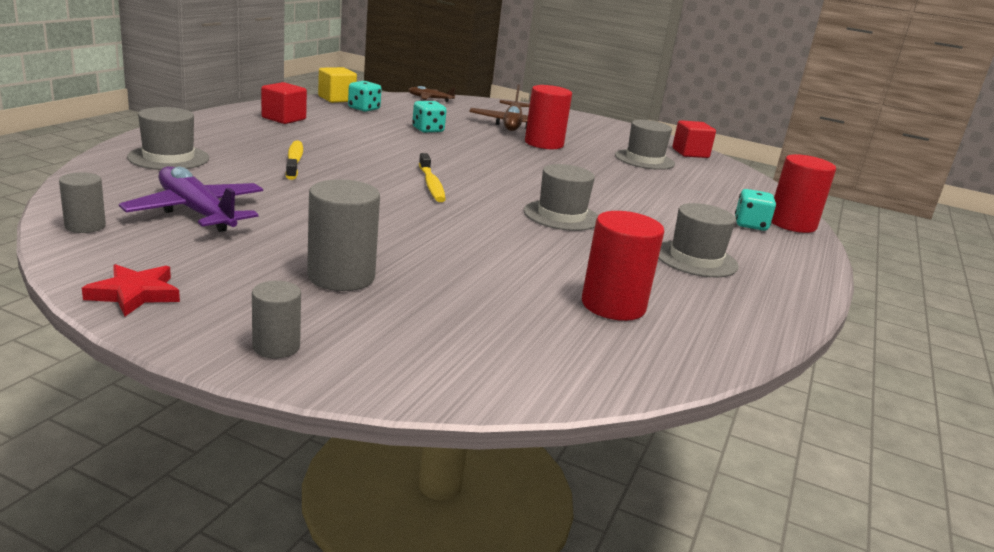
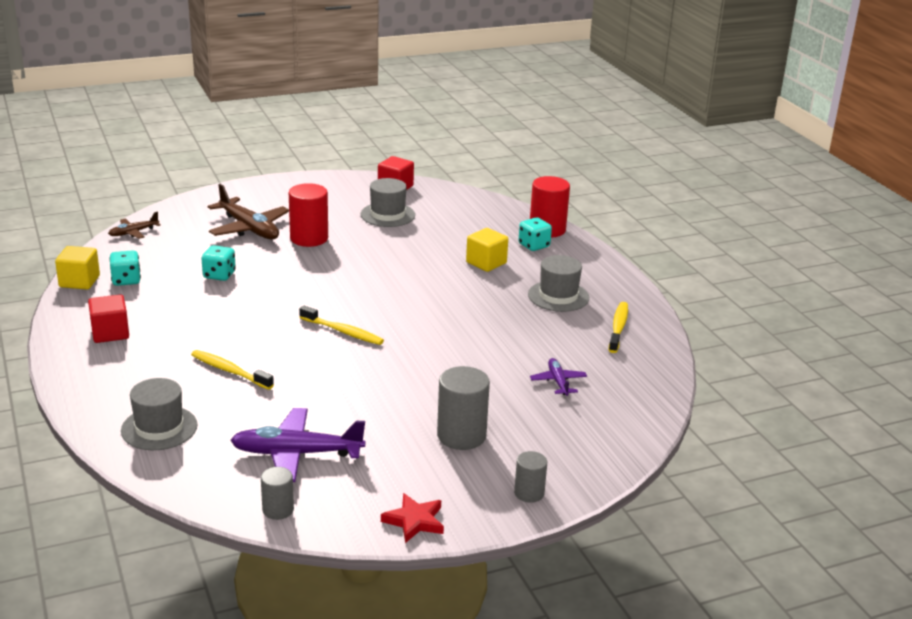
camera: 45 degrees left, 5 degrees up
grey hat [524,164,598,231] -> none
red cylinder [582,211,665,321] -> none
none -> yellow cube [466,228,508,272]
none -> purple plane [530,358,587,396]
none -> yellow toothbrush [609,302,628,353]

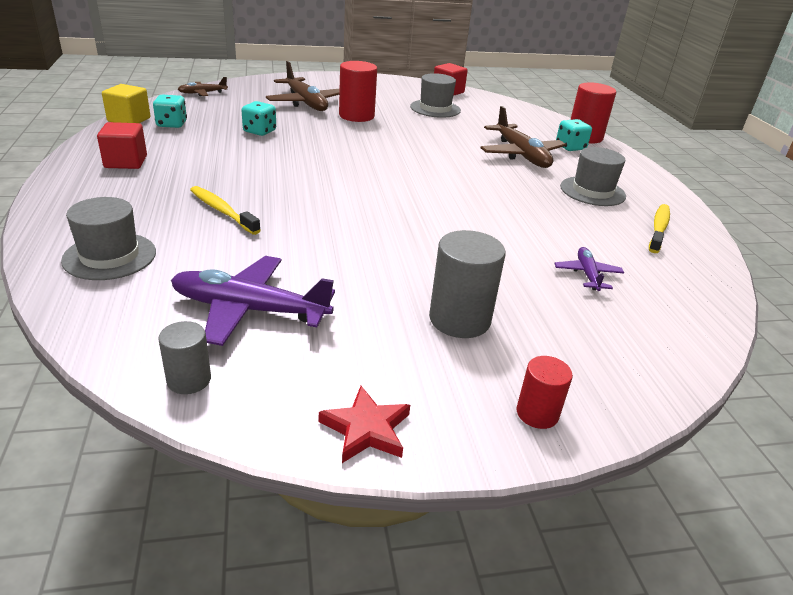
camera: 10 degrees right, 5 degrees up
yellow toothbrush [299,306,384,345] -> none
yellow cube [466,228,508,272] -> brown plane [480,106,566,168]
grey cylinder [514,451,547,503] -> red cylinder [517,356,573,429]

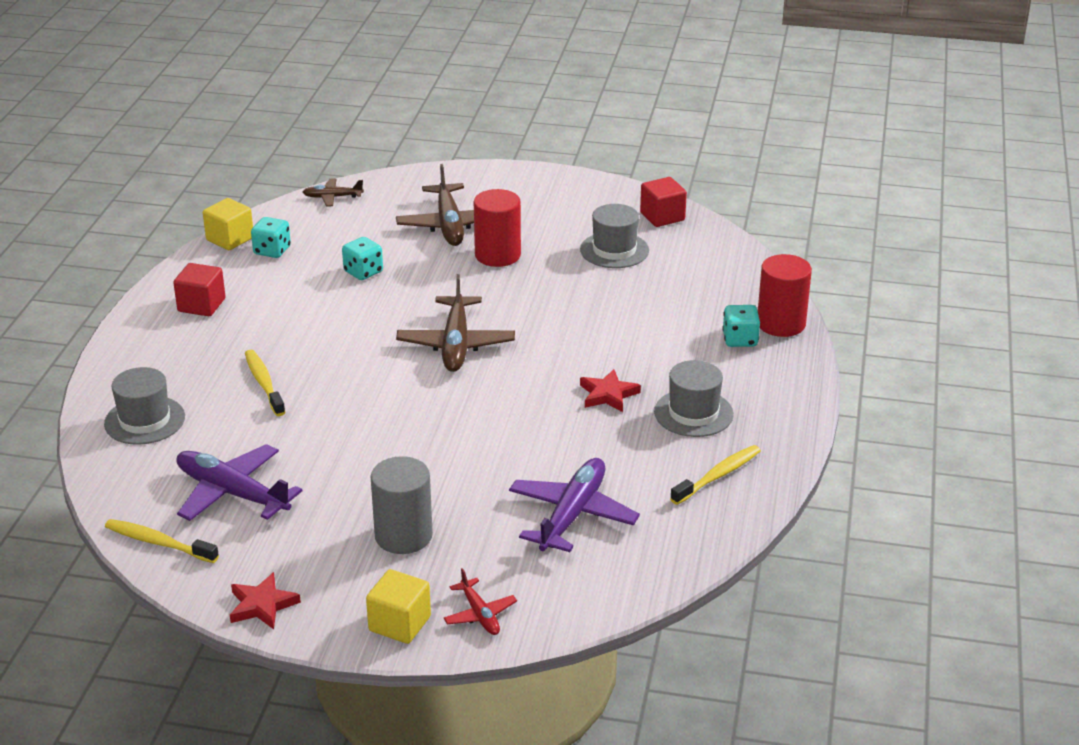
camera: 25 degrees right, 0 degrees up
grey cylinder [158,321,211,394] -> yellow toothbrush [105,519,219,563]
brown plane [480,106,566,168] -> brown plane moved to [396,274,515,372]
red cylinder [517,356,573,429] -> yellow cube [366,569,431,644]
purple plane [554,247,624,291] -> purple plane [509,458,640,552], size x1.89
none -> red plane [443,568,517,635]
none -> red star [580,369,641,412]

